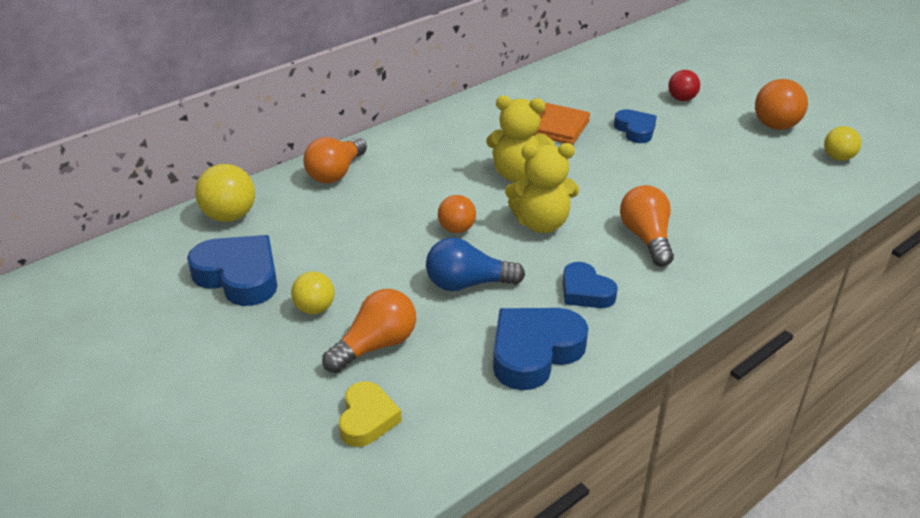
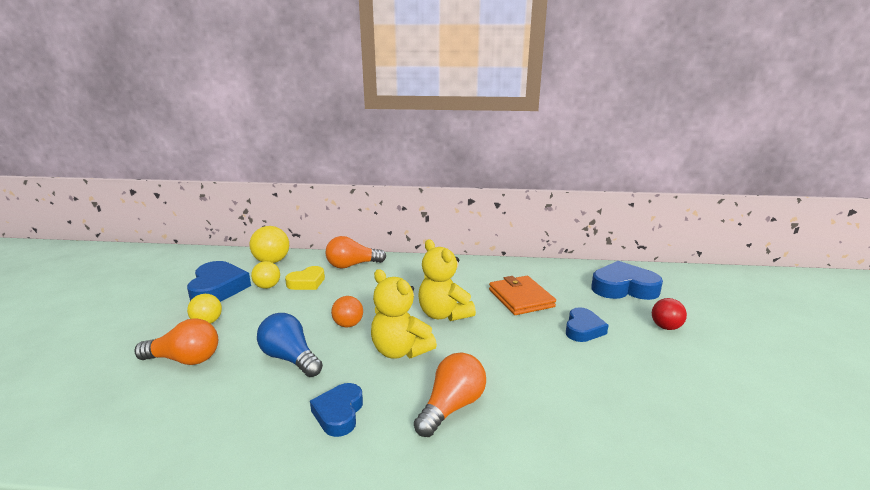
camera: 45 degrees right, 15 degrees down
yellow heart [339,381,402,447] -> yellow heart moved to [285,266,325,290]
blue heart [493,308,588,390] -> blue heart moved to [591,261,663,300]
orange ball [755,79,808,130] -> none
yellow ball [824,126,861,161] -> yellow ball moved to [251,261,280,289]

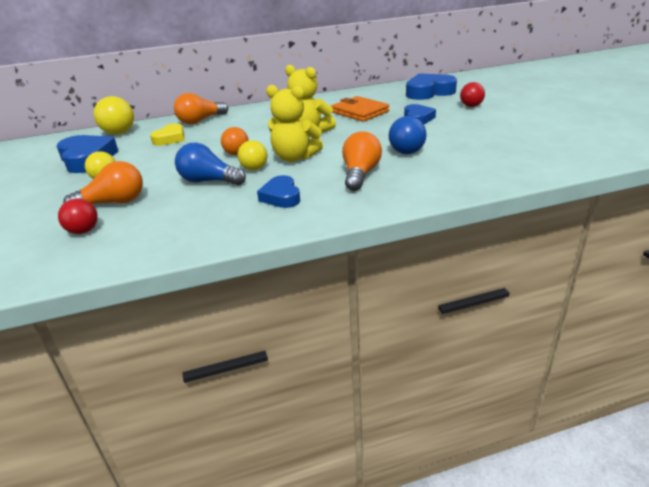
camera: 20 degrees left, 10 degrees up
yellow ball [251,261,280,289] -> yellow ball moved to [238,140,267,170]
none -> red ball [58,199,98,234]
none -> blue light bulb [389,116,427,154]

